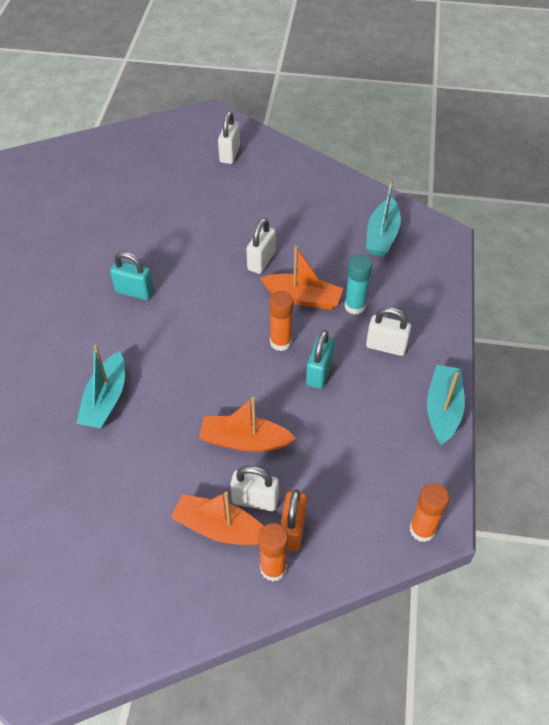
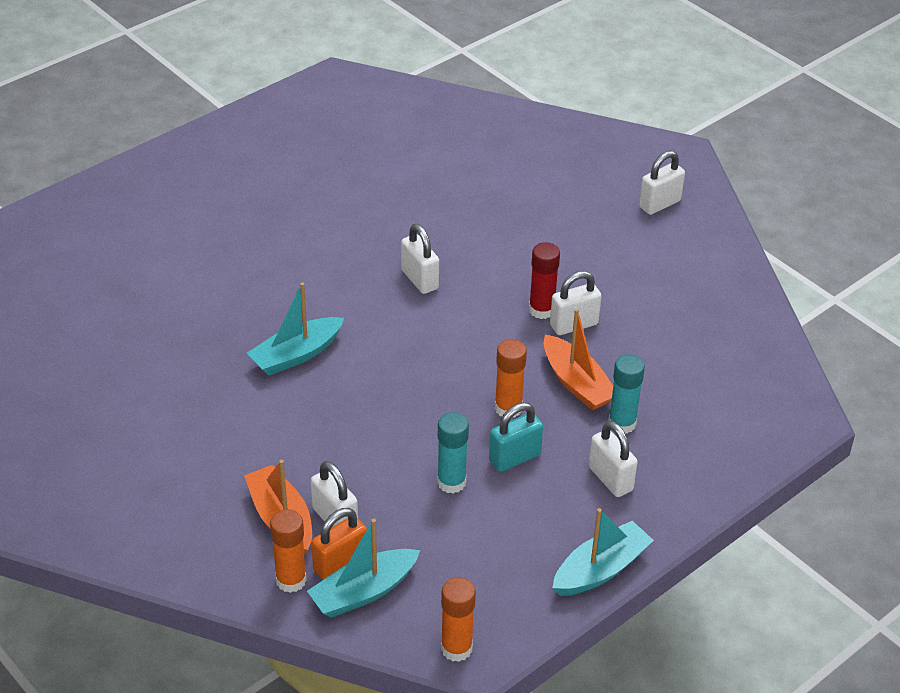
camera: 40 degrees right, 10 degrees down
turquoise padlock [110,251,154,300] -> white padlock [401,224,439,294]
orange boat [199,397,296,452] -> none
turquoise boat [366,178,401,256] -> turquoise boat moved to [307,519,420,618]
none -> turquoise glue stick [437,412,469,494]
none -> red glue stick [529,242,560,319]

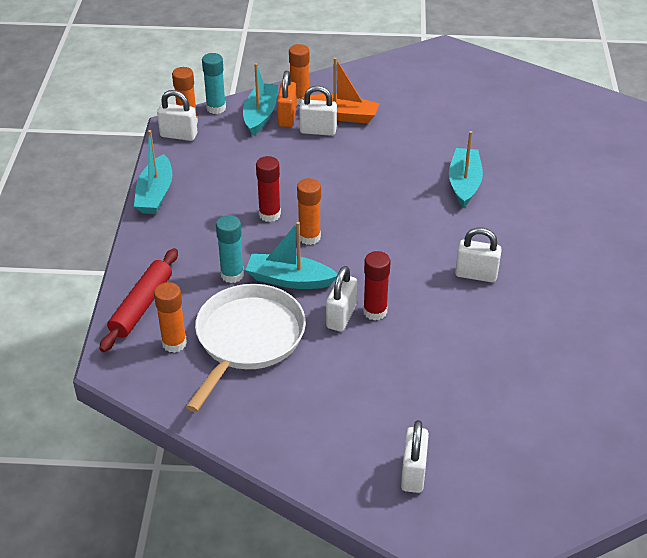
camera: 135 degrees right, 0 degrees up
turquoise glue stick [437,412,469,494] -> turquoise glue stick moved to [202,53,226,114]
turquoise padlock [489,402,543,472] -> red glue stick [256,156,281,222]
orange boat [544,309,613,410] -> turquoise boat [246,222,338,289]
white padlock [589,421,638,497] -> white padlock moved to [157,90,197,141]
none -> red rolling pin [100,248,178,352]
none -> orange glue stick [154,282,187,353]
none -> white pan [186,284,306,412]

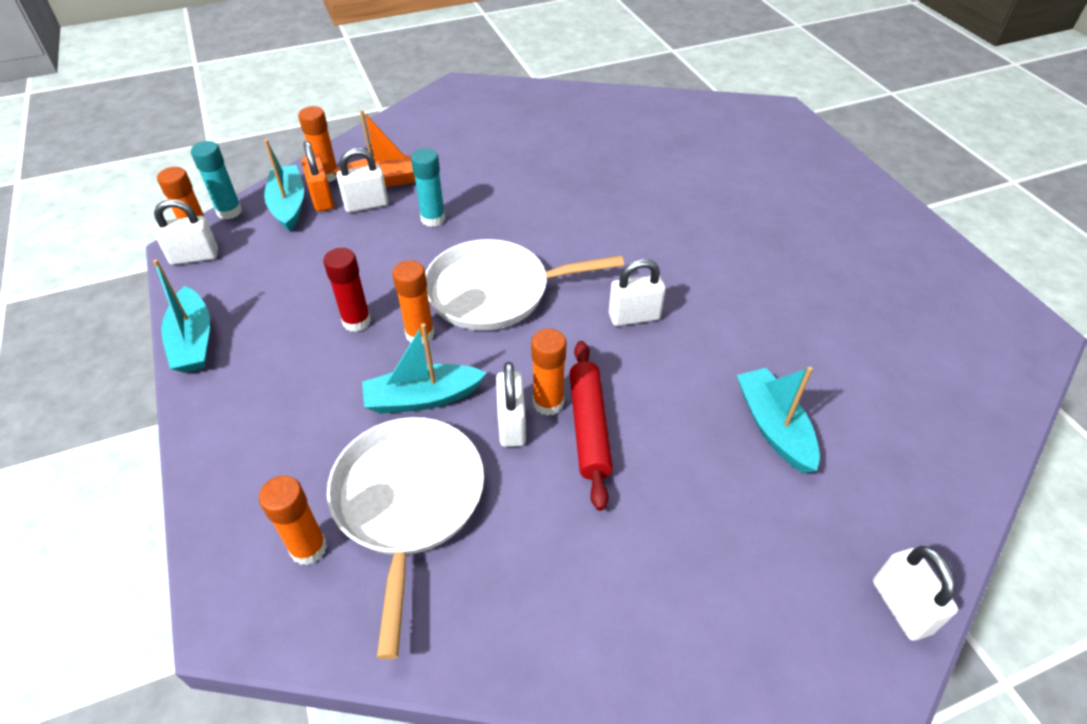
camera: 25 degrees left, 5 degrees up
red rolling pin [100,248,178,352] -> red rolling pin moved to [569,341,613,511]
turquoise glue stick [216,215,244,283] -> turquoise glue stick moved to [411,148,445,227]
red glue stick [363,251,391,320] -> orange glue stick [531,328,567,416]
white padlock [401,420,429,493] -> white padlock moved to [873,546,958,641]
turquoise boat [449,131,483,208] -> turquoise boat moved to [737,367,820,473]
none -> white pan [425,239,624,331]

